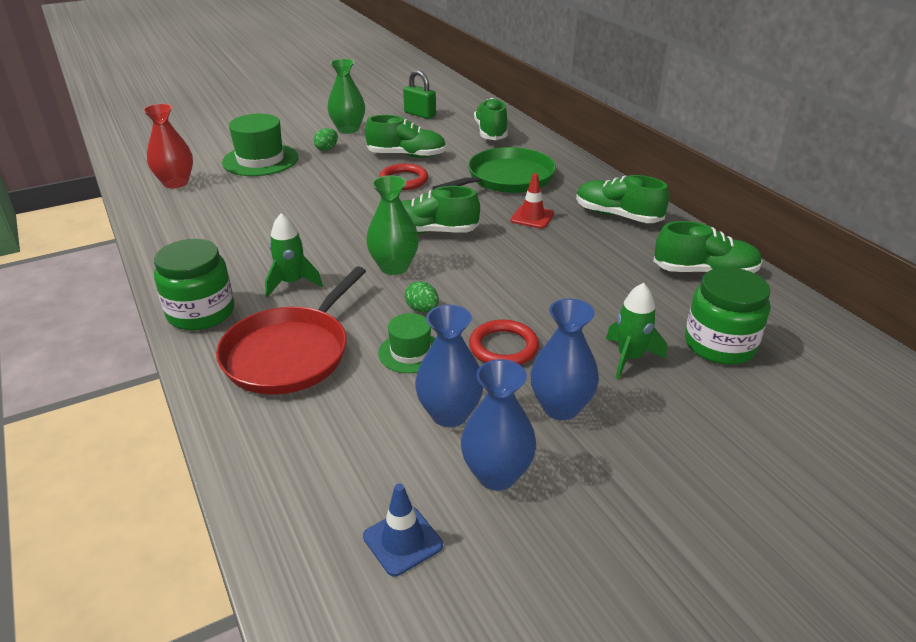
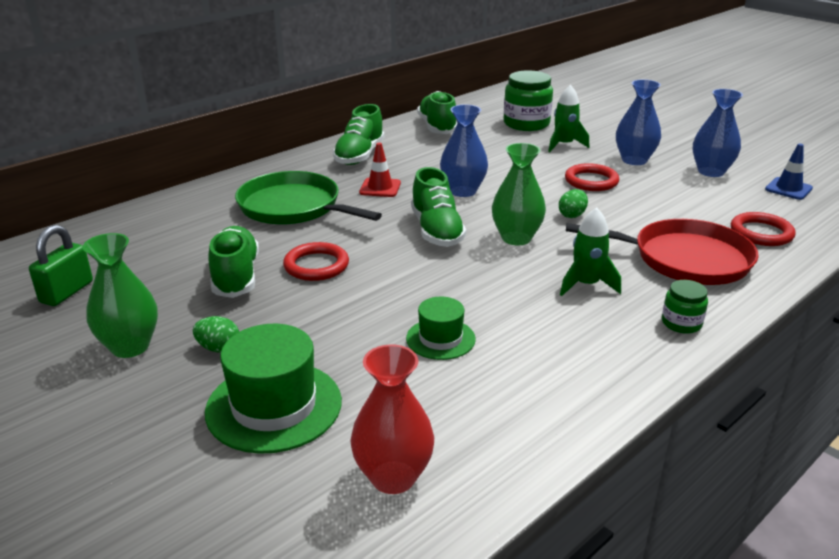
camera: 105 degrees left, 5 degrees down
green jar [154,239,234,331] -> green jar [662,280,708,334], size x0.53
green hat [378,313,435,373] -> green hat moved to [406,297,476,360]
blue vase [415,305,483,427] -> blue vase moved to [440,104,488,197]
green shoe [474,98,508,140] -> none
none -> red ring [731,212,796,246]

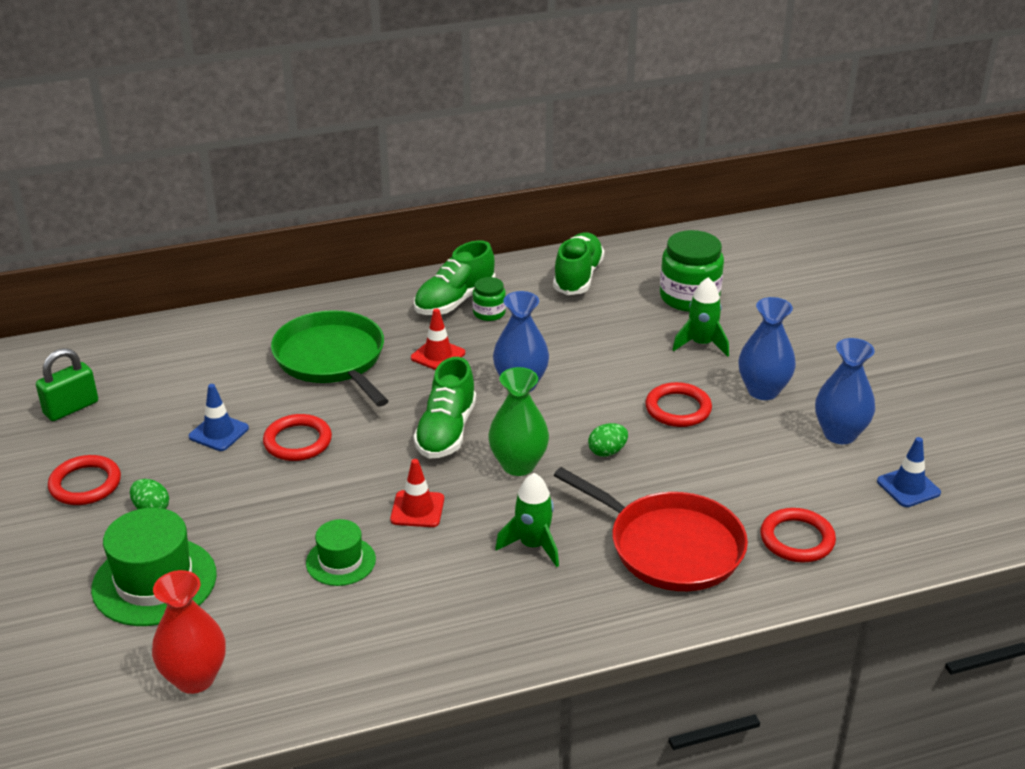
camera: 25 degrees right, 5 degrees up
green vase [83,233,158,358] -> red ring [48,455,121,505]
green shoe [208,226,259,298] -> blue traffic cone [189,384,249,451]
green jar [662,280,708,334] -> green jar moved to [472,277,506,321]
none -> red traffic cone [390,459,444,527]

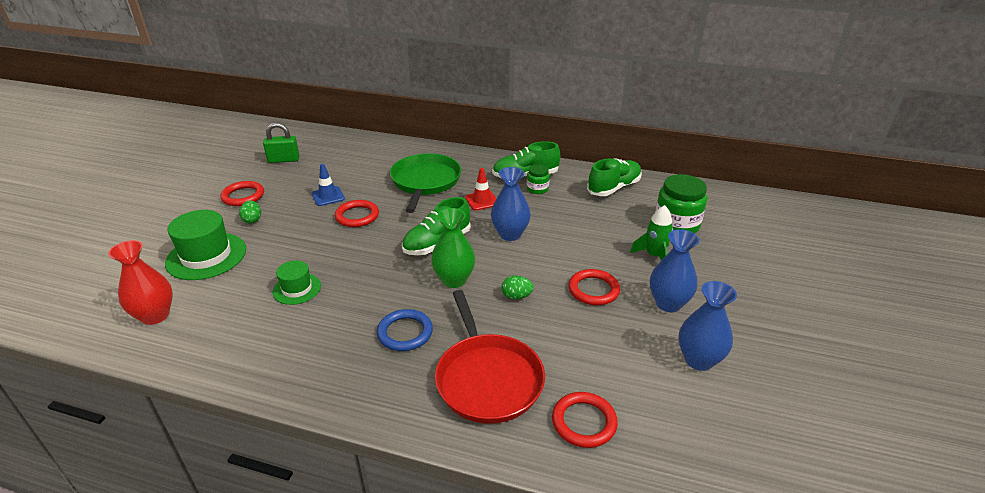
camera: 35 degrees right, 0 degrees up
red traffic cone [390,459,444,527] -> none
green rocket [495,473,559,567] -> blue ring [377,309,433,351]
blue traffic cone [877,437,941,507] -> none

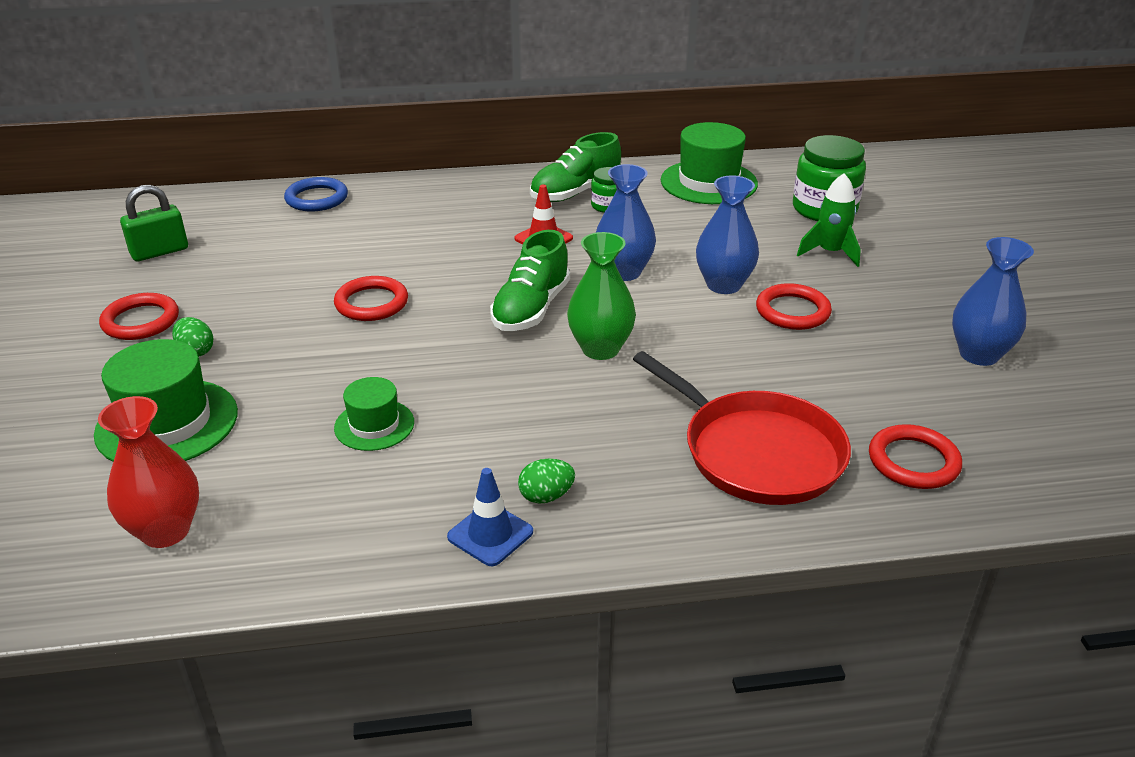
camera: 25 degrees left, 0 degrees up
blue traffic cone [312,164,345,206] -> blue traffic cone moved to [447,468,533,566]
blue ring [377,309,433,351] -> blue ring moved to [284,177,348,211]
green pan [390,153,461,213] -> none
green egg [502,276,534,299] -> green egg moved to [518,459,575,504]
green shoe [587,158,642,196] -> green hat [661,122,758,204]
blue vase [650,229,699,312] -> blue vase moved to [696,175,759,294]

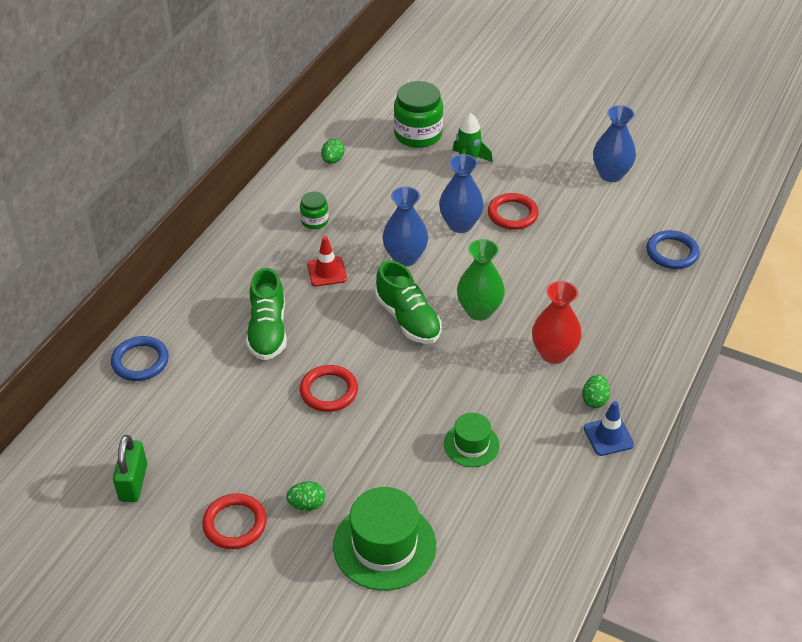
camera: 55 degrees left, 10 degrees up
red vase [98,396,199,548] -> red vase moved to [532,281,582,364]
green shoe [530,132,621,202] -> green shoe moved to [246,268,287,360]
red pan [633,351,851,505] -> none
green hat [661,122,758,204] -> green egg [321,139,344,164]
red ring [869,424,962,489] -> blue ring [647,230,700,269]

